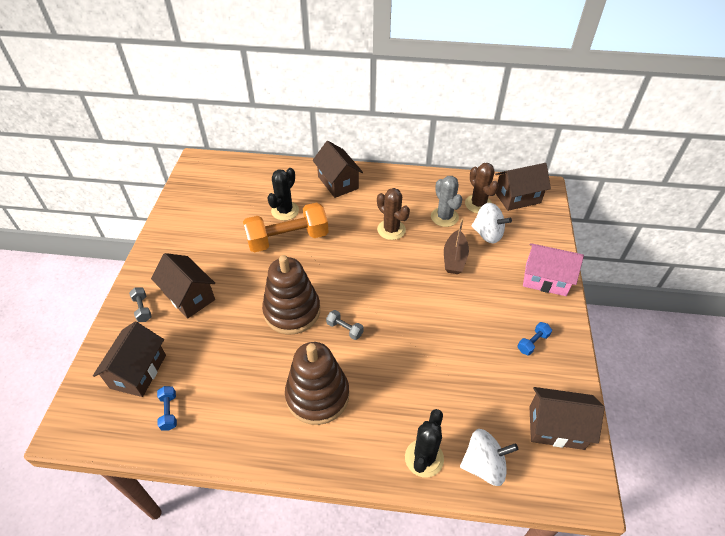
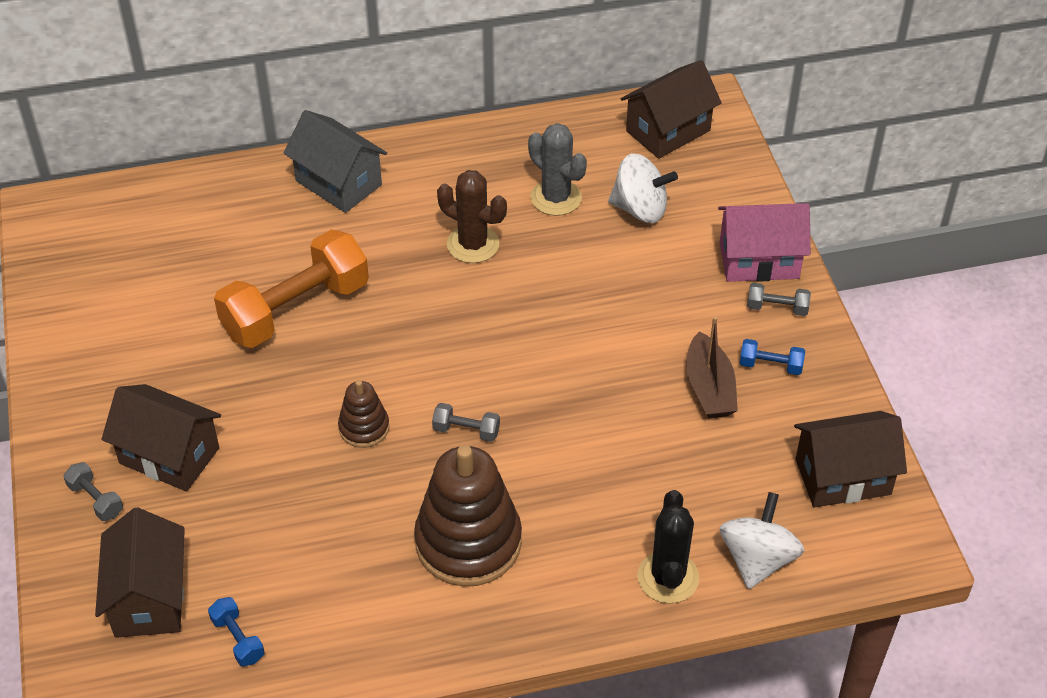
camera: 20 degrees left, 0 degrees up
brown stacking toy [262,255,320,334] -> brown stacking toy [338,380,389,448], size x0.50
black cactus [267,168,299,221] -> none
brown house [312,141,363,198] -> grey house [283,110,387,213]
brown boat [444,219,469,274] -> brown boat moved to [686,316,738,418]
white spinning top [460,429,518,486] -> white spinning top turned 45 degrees counterclockwise [720,492,804,589]
brown cactus [465,163,499,213] -> none
blue dumbbell [518,322,552,355] -> blue dumbbell turned 75 degrees clockwise [740,339,805,375]
none -> grey dumbbell [747,283,811,316]

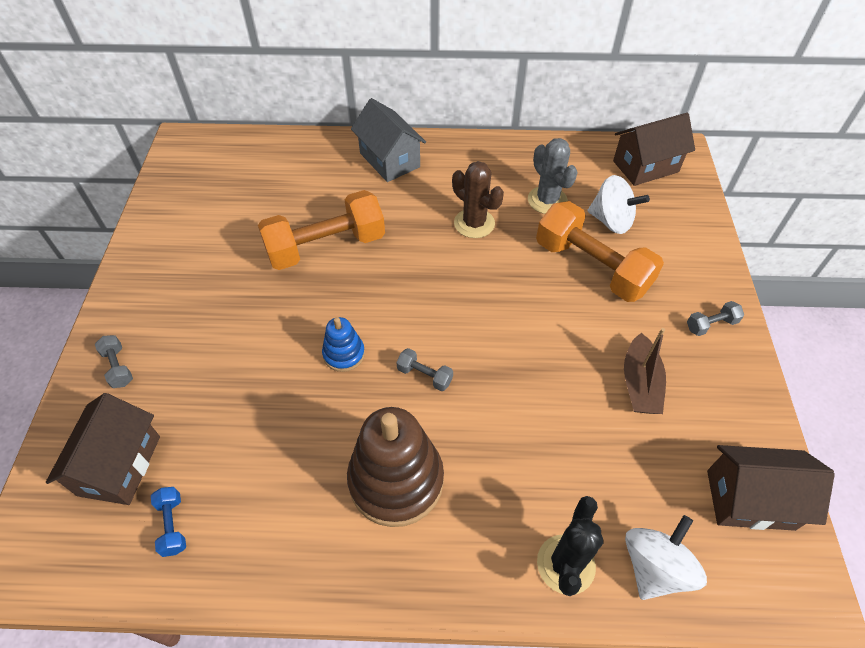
camera: 15 degrees right, 5 degrees up
brown house [102,384,221,492] -> none
brown stacking toy [338,380,389,448] -> blue stacking toy [322,317,365,372]
pink house [718,203,811,282] -> none
blue dumbbell [740,339,805,375] -> none
grey dumbbell [747,283,811,316] -> grey dumbbell turned 45 degrees counterclockwise [687,301,744,336]
none -> orange dumbbell [536,201,664,302]

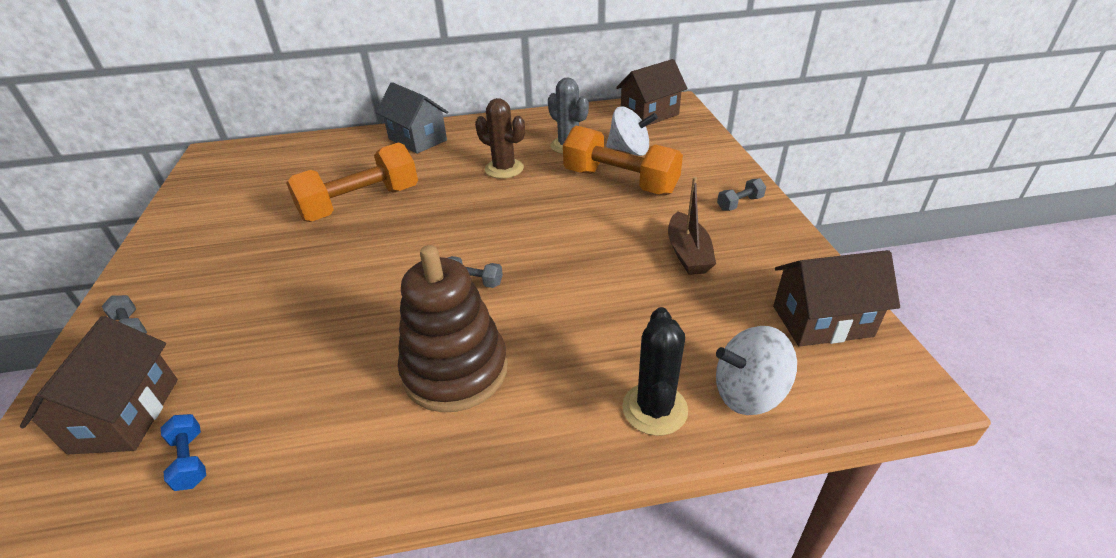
camera: 10 degrees left, 15 degrees down
blue stacking toy [322,317,365,372] -> none
white spinning top [625,515,707,600] -> white spinning top turned 120 degrees counterclockwise [716,326,797,415]

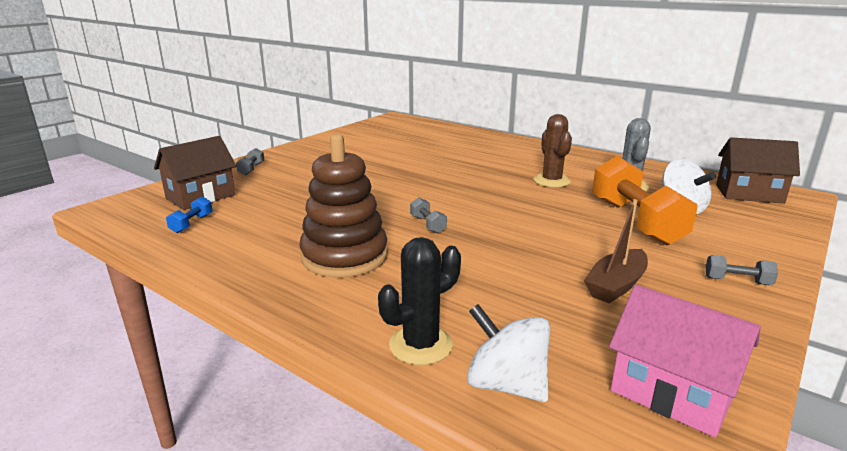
camera: 45 degrees right, 15 degrees down
orange dumbbell [286,142,418,222] -> none
grey house [376,82,448,154] -> none
brown house [773,250,900,347] -> pink house [609,285,761,437]

